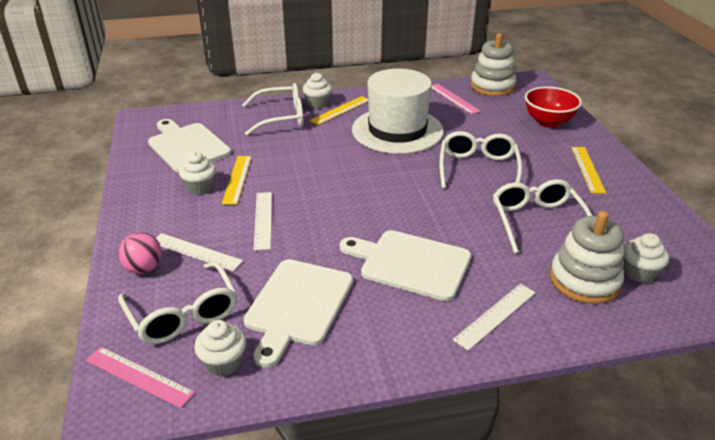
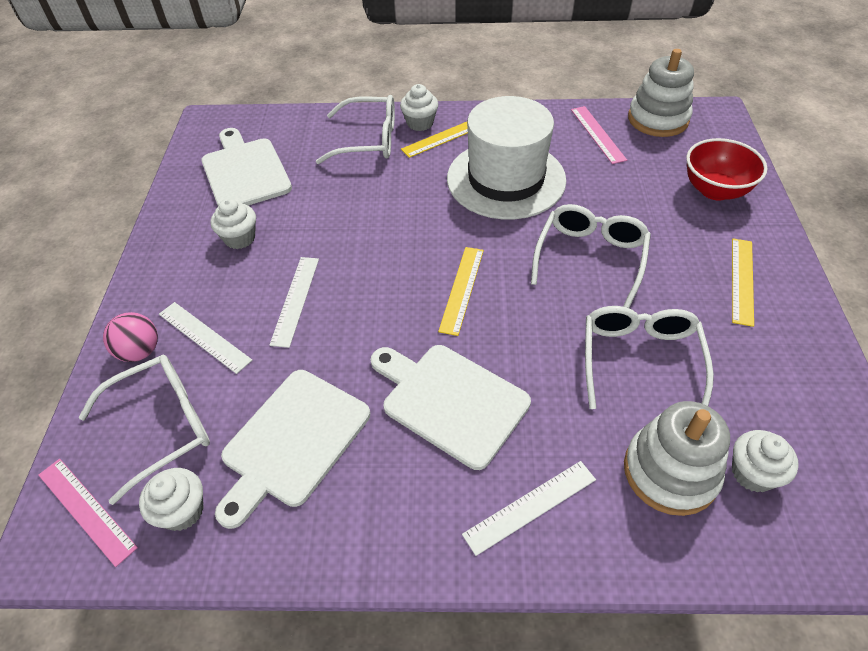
camera: 15 degrees right, 15 degrees up
white glasses [118,261,237,344] -> white glasses turned 105 degrees counterclockwise [78,355,210,505]
yellow ruler [222,156,252,205] -> yellow ruler moved to [438,247,484,336]

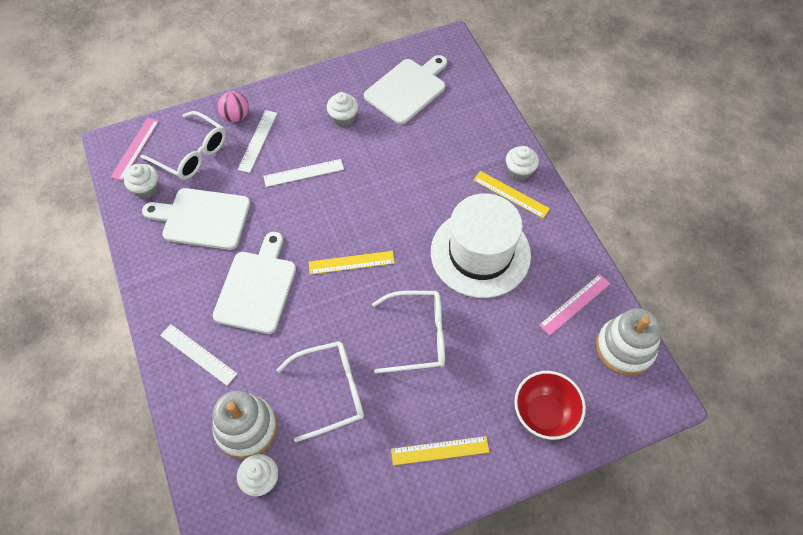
camera: 65 degrees right, 10 degrees up
white glasses [316,95,395,164] -> none

